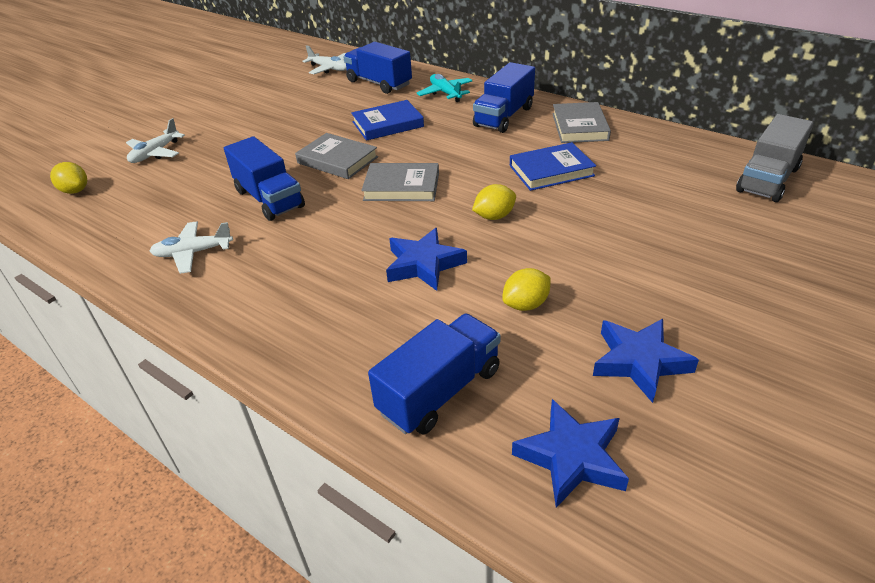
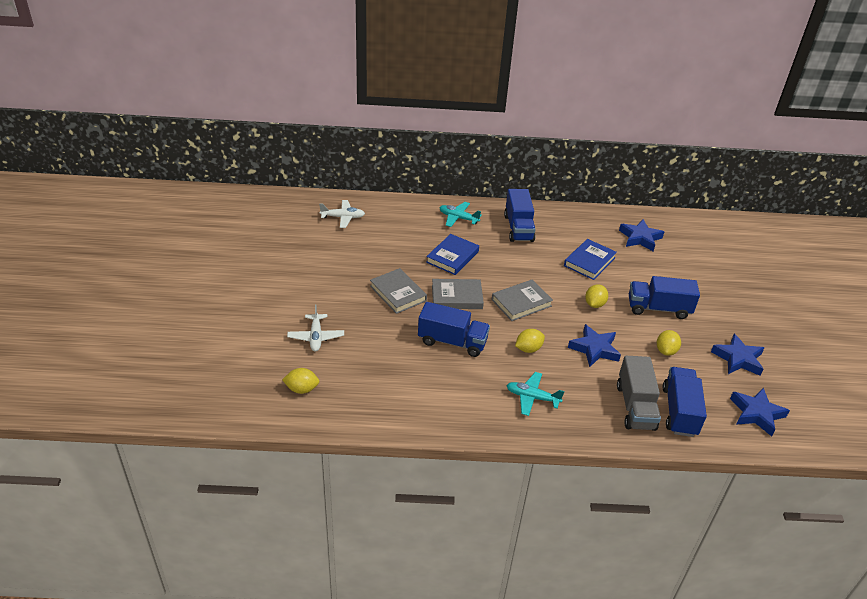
camera: 40 degrees left, 0 degrees up
white plane [150,221,233,274] -> none
blue truck [343,42,412,94] -> blue truck moved to [629,276,700,319]
grey book [552,102,611,143] -> grey book moved to [370,268,427,314]
grey truck [736,114,814,202] -> grey truck moved to [617,356,661,431]
none -> turquoise plane [506,372,565,416]
none -> yellow lemon [515,329,545,353]
none -> blue star [619,219,664,251]

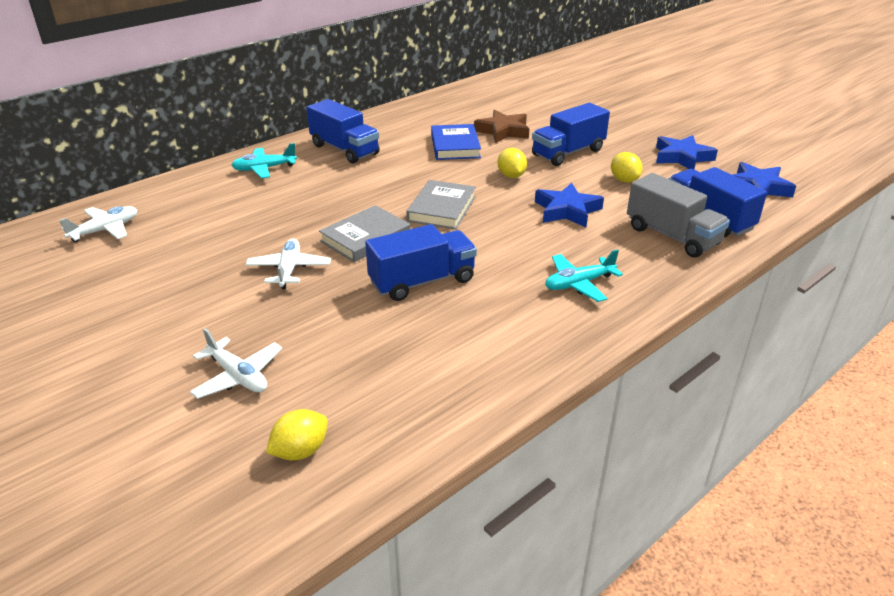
camera: 40 degrees left, 5 degrees down
grey book [370,268,427,314] -> white plane [246,239,331,289]
blue book [426,234,479,275] -> none
yellow lemon [515,329,545,353] -> none
blue star [619,219,664,251] -> none
none -> brown star [474,110,529,143]

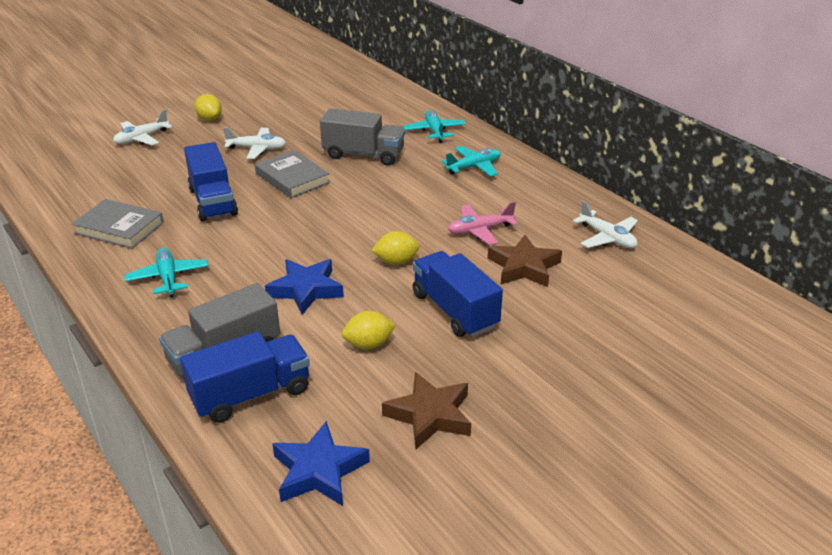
camera: 95 degrees right, 0 degrees up
white plane [59,206,137,242] -> white plane moved to [573,200,638,248]
yellow lemon [266,409,328,460] -> yellow lemon moved to [194,94,222,121]
blue truck [307,99,380,164] -> turquoise plane [442,146,501,177]
grey book [406,180,476,229] -> grey book moved to [72,199,164,249]
blue book [431,124,481,160] -> pink plane [448,202,518,245]
blue star [656,135,718,169] -> brown star [382,372,471,449]
none -> grey truck [320,108,405,166]

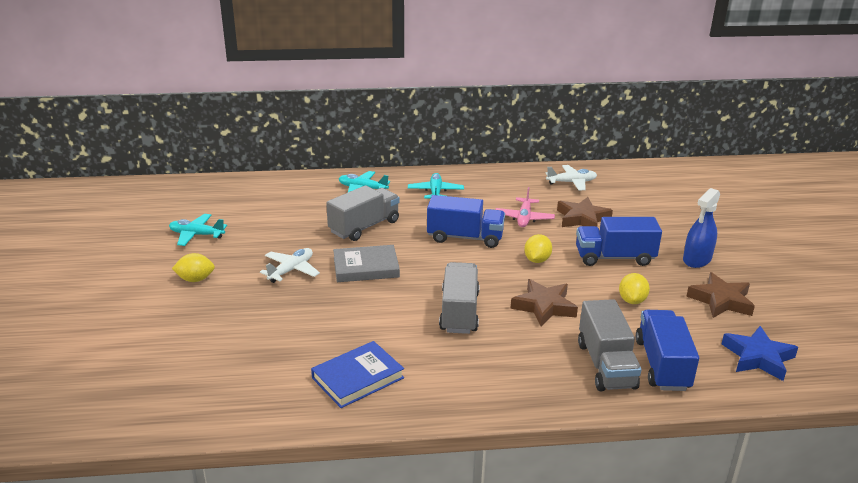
camera: 60 degrees left, 5 degrees down
grey book [72,199,164,249] -> blue book [311,341,404,408]
white plane [113,109,172,145] -> none
turquoise plane [125,248,209,297] -> turquoise plane moved to [169,214,227,246]
blue truck [184,142,238,222] -> blue truck moved to [427,195,505,248]
blue star [265,259,344,315] -> brown star [510,279,578,327]
none -> grey truck [439,262,480,334]
none -> blue spray bottle [683,188,720,268]

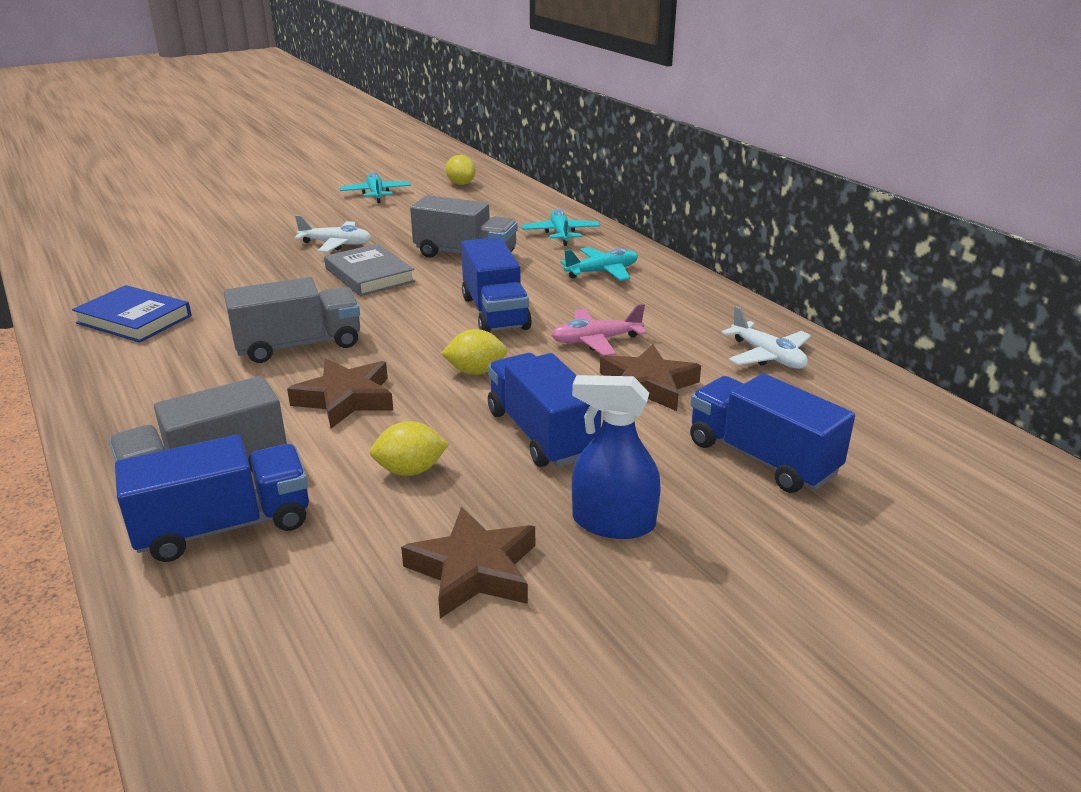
camera: 65 degrees right, 0 degrees up
yellow lemon [172,253,215,282] -> yellow lemon moved to [446,155,475,185]
blue star [722,326,798,381] -> none
none -> blue truck [690,373,855,493]

